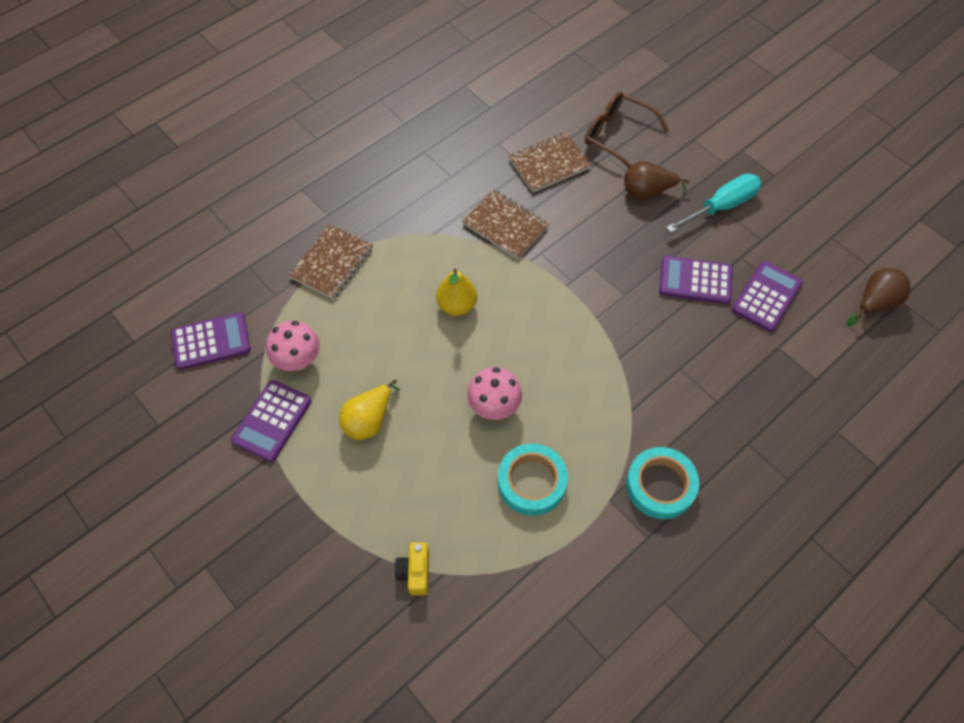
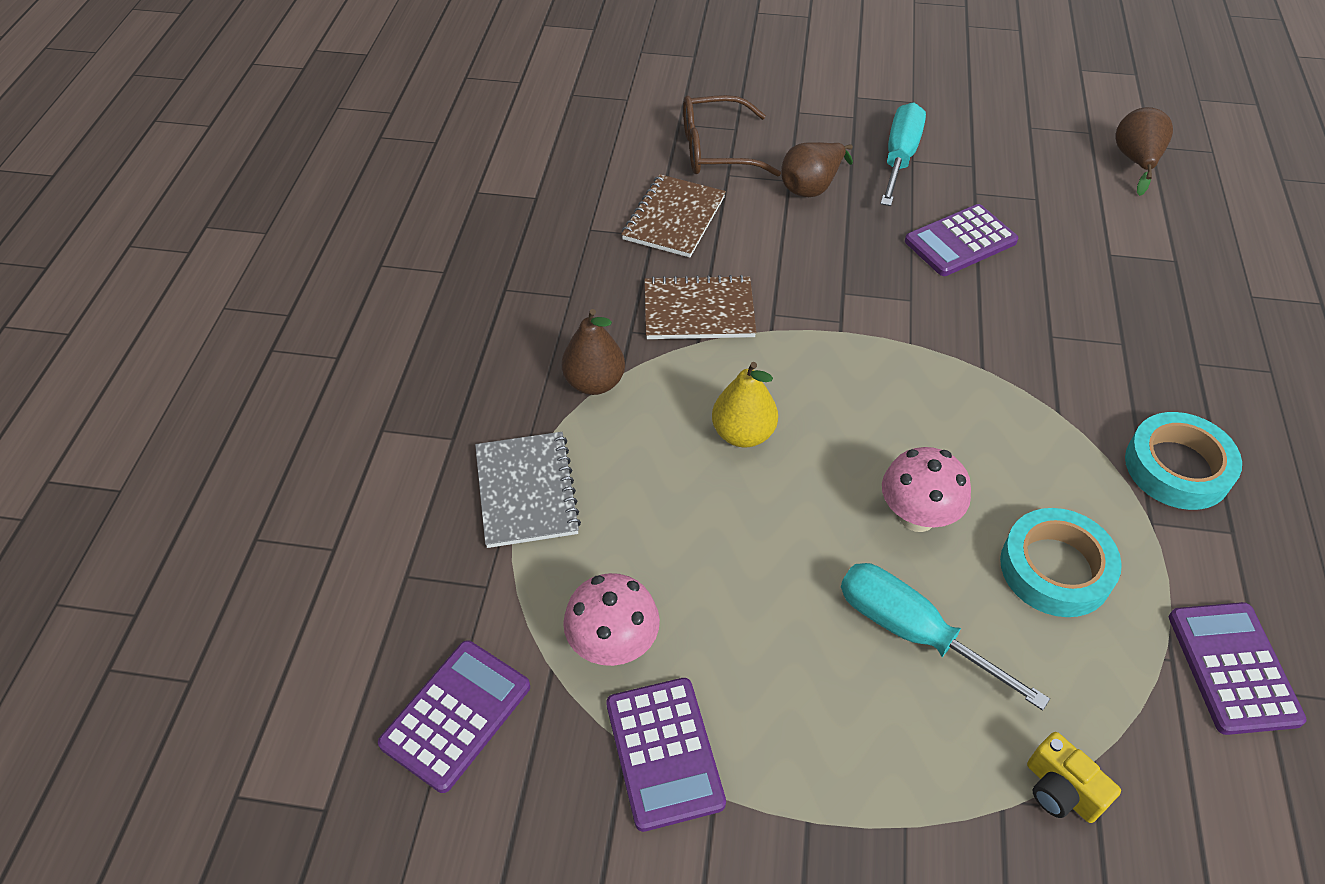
camera: 40 degrees left, 10 degrees down
brown notebook [289,224,373,299] -> grey notebook [475,432,581,548]
yellow pear [339,379,400,440] -> none
purple calculator [732,261,803,332] -> purple calculator moved to [1169,602,1307,735]
none -> brown pear [561,309,625,395]
none -> turquoise screwdriver [841,563,1050,711]

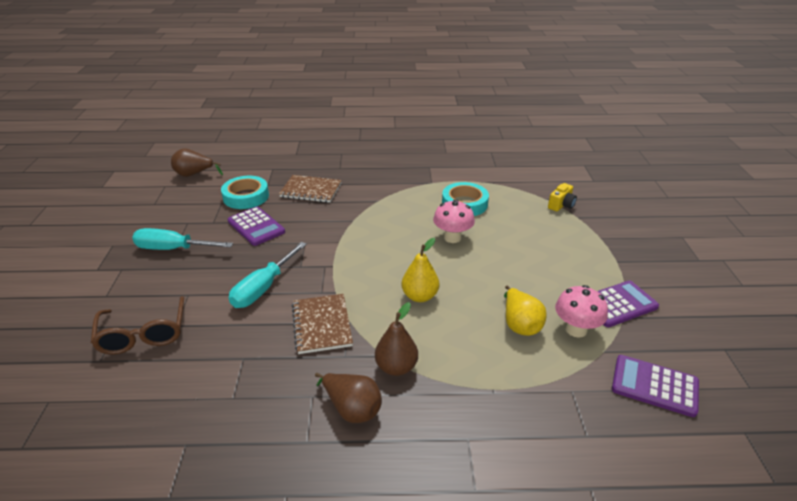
camera: 100 degrees left, 15 degrees down
grey notebook [475,432,581,548] -> none
brown notebook [621,174,726,258] -> brown notebook moved to [279,175,342,203]
brown pear [781,142,853,197] -> brown pear moved to [315,373,382,423]
turquoise screwdriver [841,563,1050,711] -> turquoise screwdriver moved to [229,242,307,308]
turquoise tape [1125,412,1242,510] -> turquoise tape moved to [221,176,269,209]
purple calculator [1169,602,1307,735] -> none
none -> yellow pear [504,285,547,336]

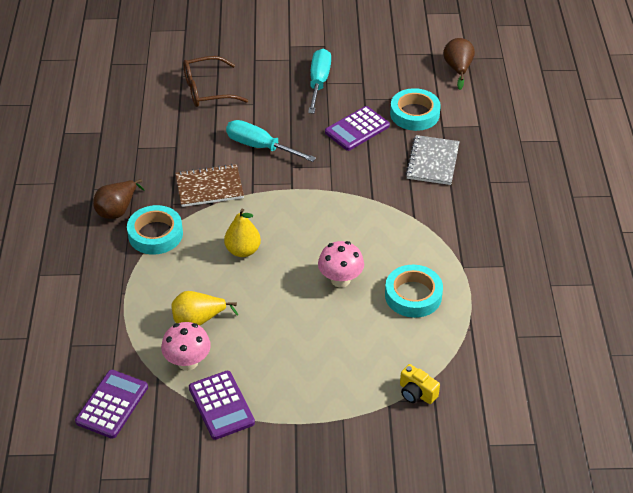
camera: 90 degrees right, 10 degrees up
brown notebook [279,175,342,203] -> grey notebook [405,135,460,185]
brown pear [375,302,418,376] -> turquoise tape [127,205,183,255]

